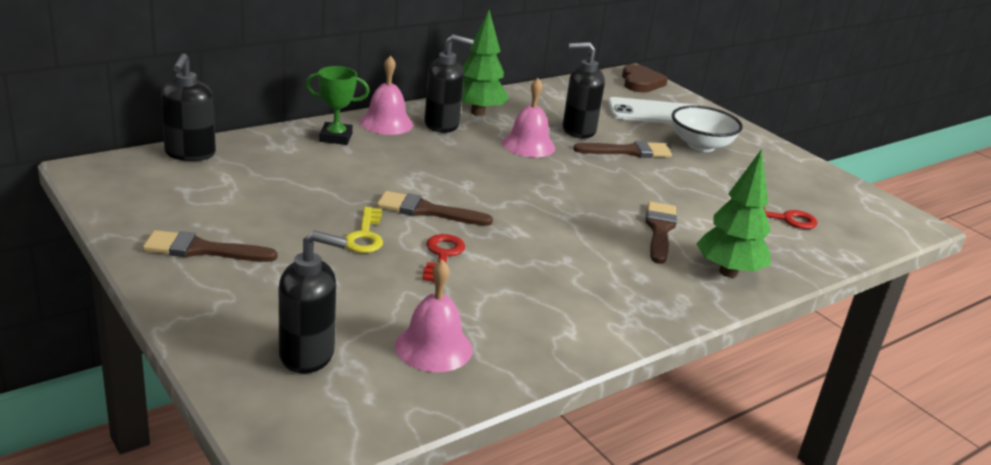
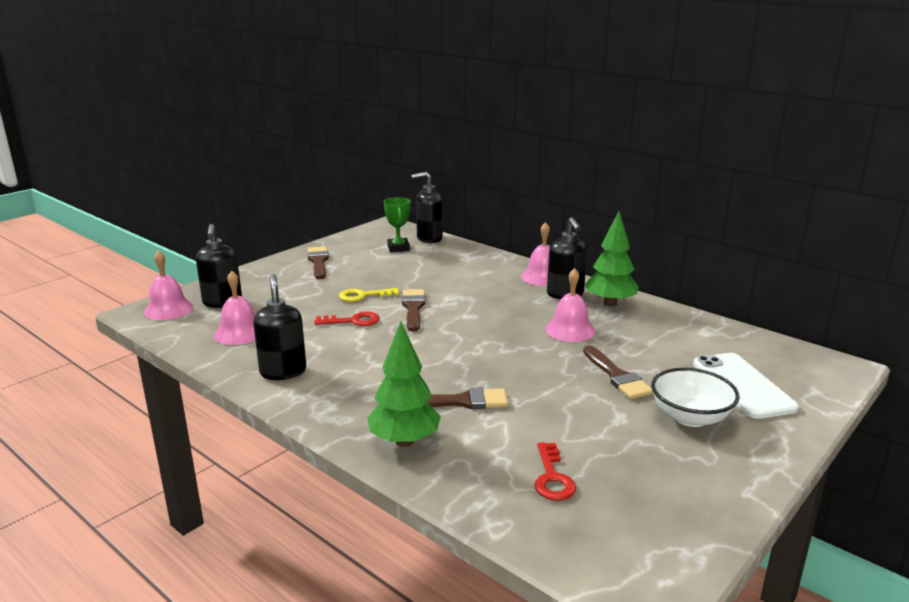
camera: 80 degrees right, 5 degrees down
green trophy [305,66,369,145] -> green trophy moved to [384,197,411,252]
black soap dispenser [563,42,605,139] -> black soap dispenser moved to [253,274,306,380]
brown heart [622,64,668,92] -> none
none -> pink bell [144,250,193,320]

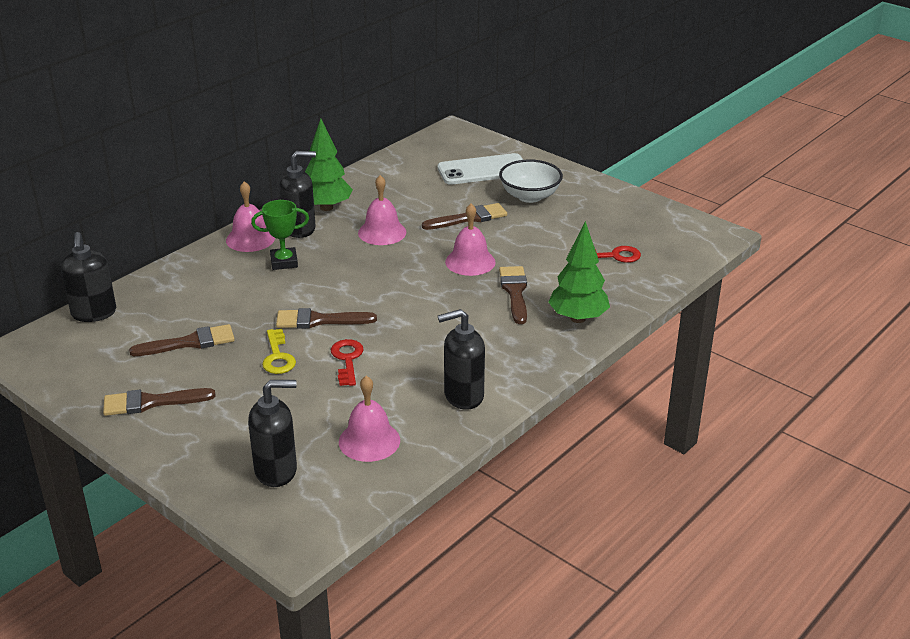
camera: 90 degrees left, 10 degrees up
pink bell [144,250,193,320] -> pink bell moved to [445,203,496,276]
green trophy [384,197,411,252] -> green trophy moved to [251,200,309,270]
none -> brown brush [129,324,235,356]

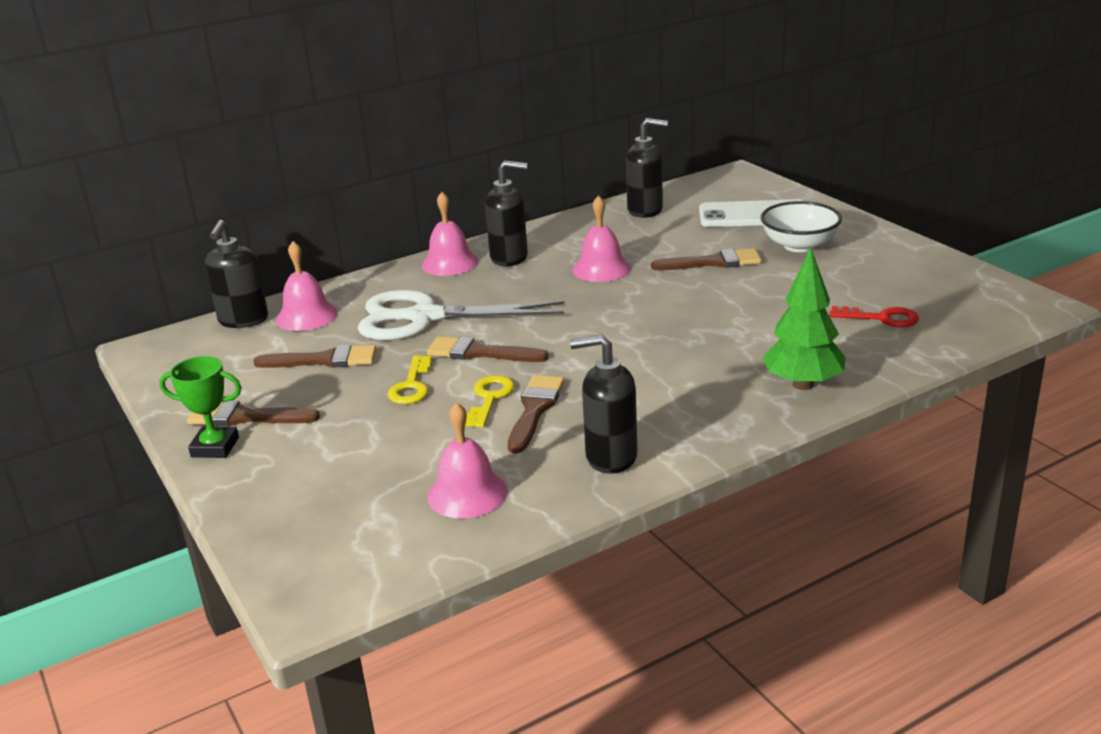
camera: 20 degrees right, 5 degrees down
black soap dispenser [248,380,297,487] -> black soap dispenser moved to [626,118,668,218]
green trophy [251,200,309,270] -> green trophy moved to [159,356,242,458]
green tree [305,119,353,211] -> none
red key [331,339,364,386] -> yellow key [465,375,515,428]
pink bell [445,203,496,276] -> pink bell moved to [276,241,338,331]
brown brush [499,266,527,324] -> brown brush moved to [508,375,564,453]
none -> white scissors [358,290,565,340]

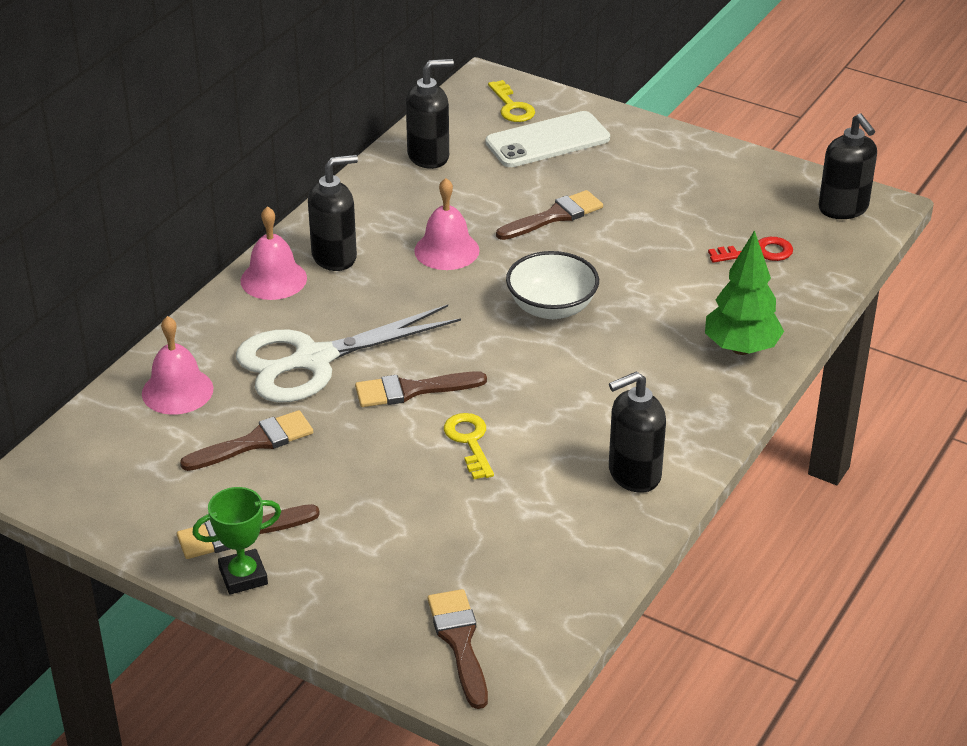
camera: 30 degrees left, 10 degrees up
black soap dispenser [205,220,268,328] -> black soap dispenser moved to [818,113,877,219]
yellow key [388,355,432,404] -> yellow key moved to [488,80,535,122]
pink bell [427,402,507,518] -> none
brown brush [508,375,564,453] -> brown brush moved to [428,589,488,709]
white bowl [761,201,842,252] -> white bowl moved to [506,251,599,319]

